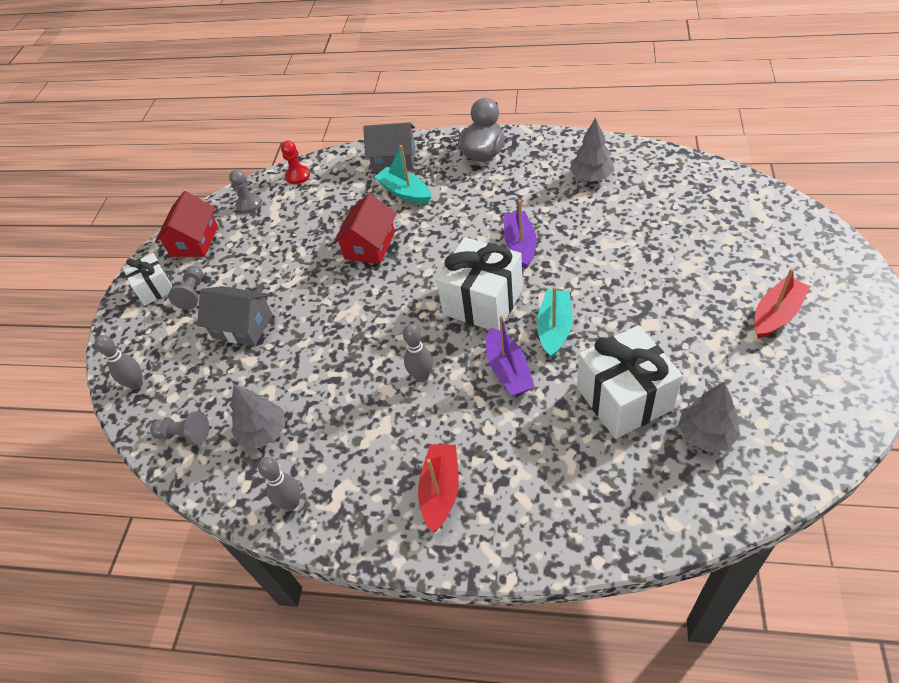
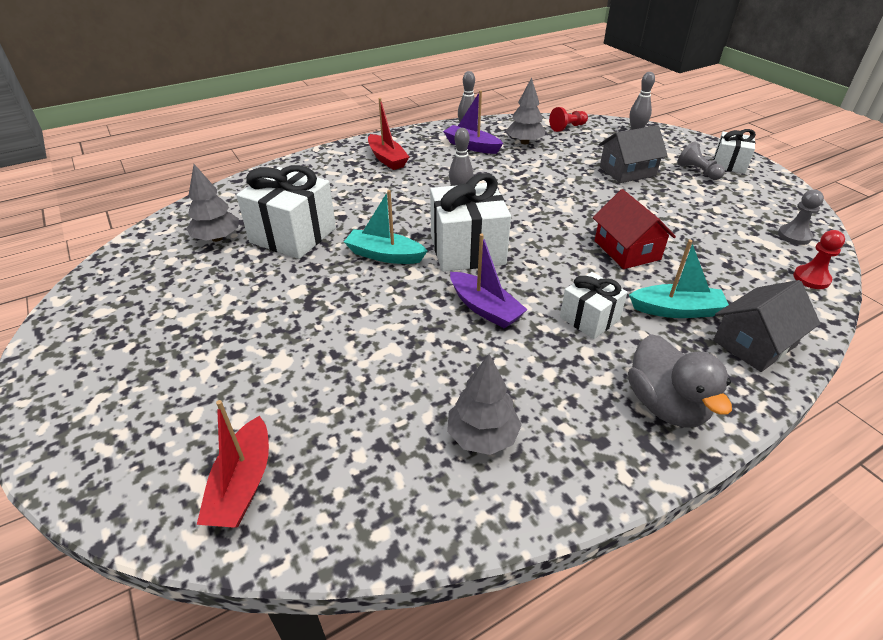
camera: 135 degrees right, 10 degrees down
grey pawn [150,411,209,445] -> red pawn [549,107,588,132]
red house [155,191,218,257] -> none
purple boat [486,315,535,396] -> purple boat moved to [443,90,503,154]
turquoise boat [537,286,573,358] -> turquoise boat turned 135 degrees clockwise [344,190,428,264]
red boat [754,268,810,339] -> red boat moved to [197,400,269,528]
none -> white gift [560,272,628,339]

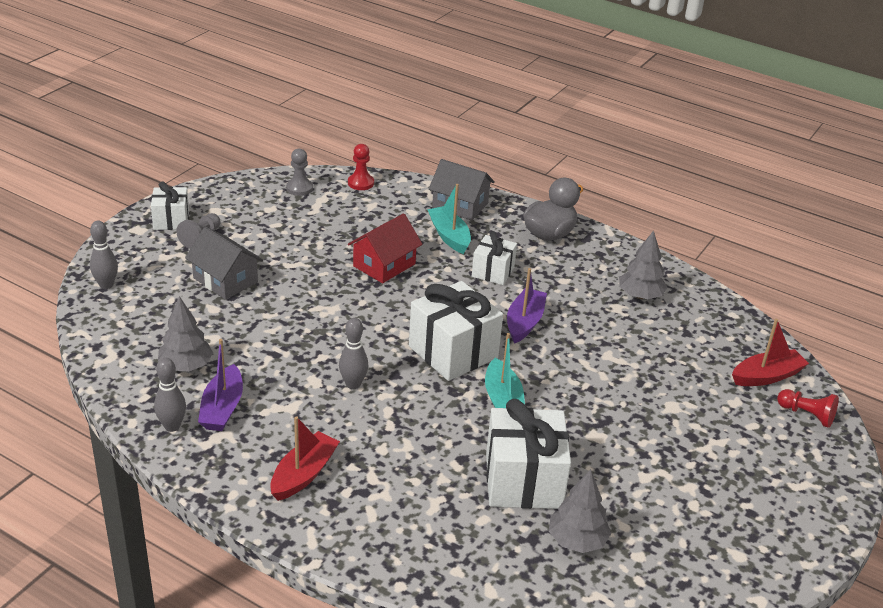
camera: 120 degrees left, 5 degrees down
red pawn [549,107,588,132] -> red pawn moved to [777,389,839,428]

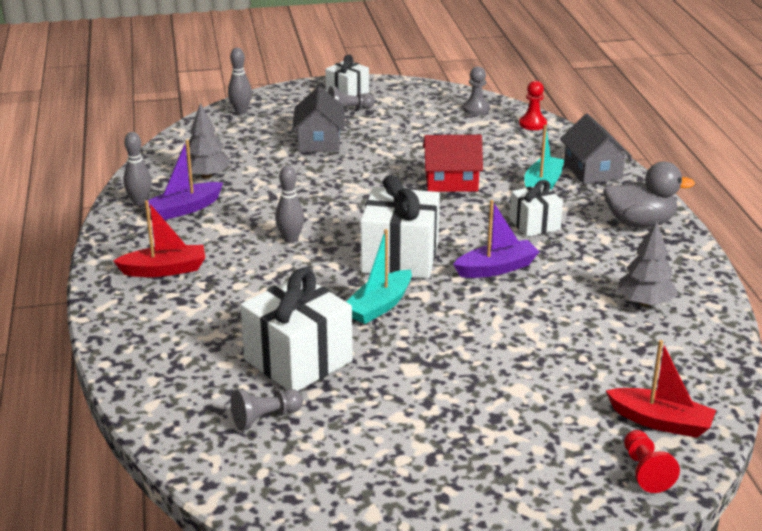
camera: 50 degrees right, 5 degrees down
grey tree [549,469,611,553] -> grey pawn [231,389,303,431]

